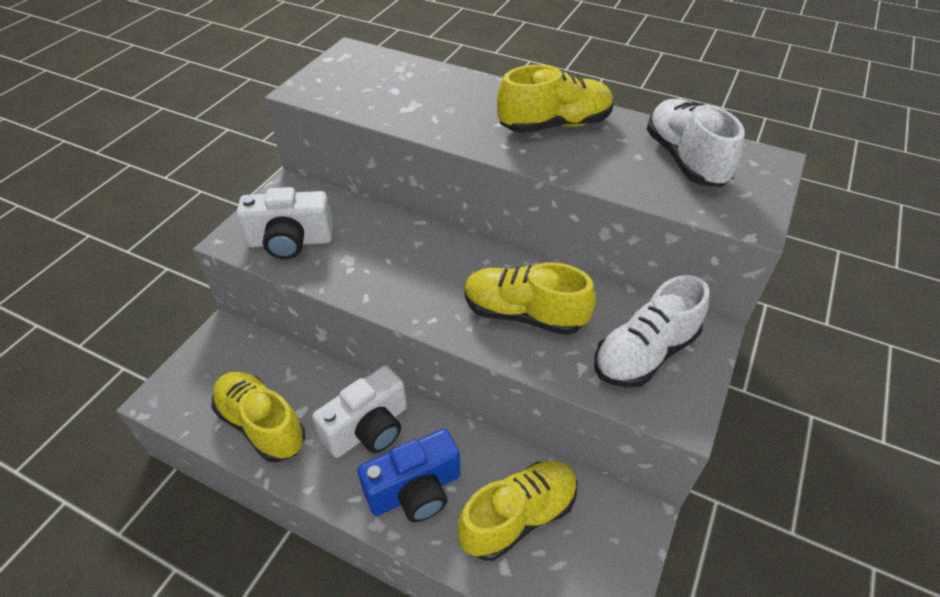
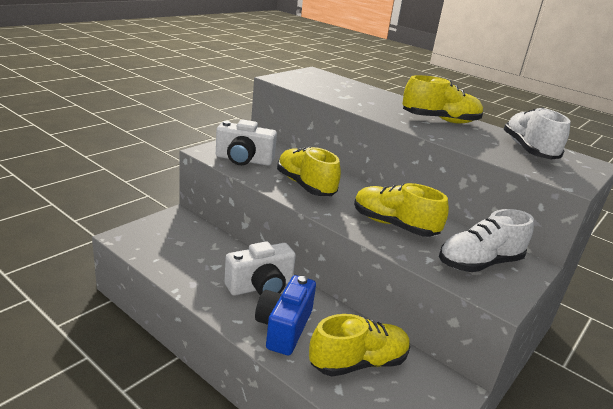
camera: 10 degrees right, 20 degrees down
yellow shoe [211,372,305,462] -> yellow shoe moved to [277,147,341,196]
blue camera [357,429,460,522] -> blue camera turned 120 degrees clockwise [255,275,316,355]

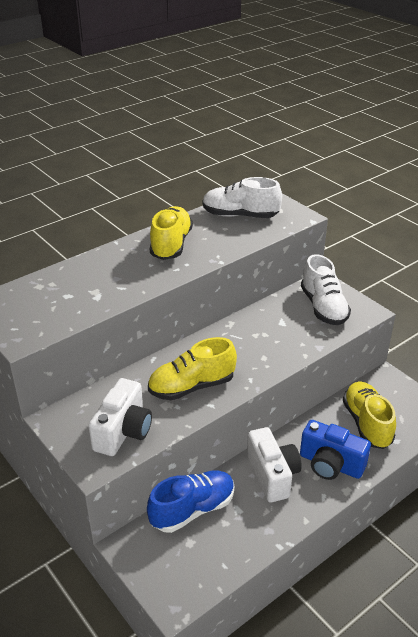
camera: 75 degrees left, 10 degrees up
yellow shoe [354,183,449,237] -> none
none -> blue shoe [147,470,235,533]

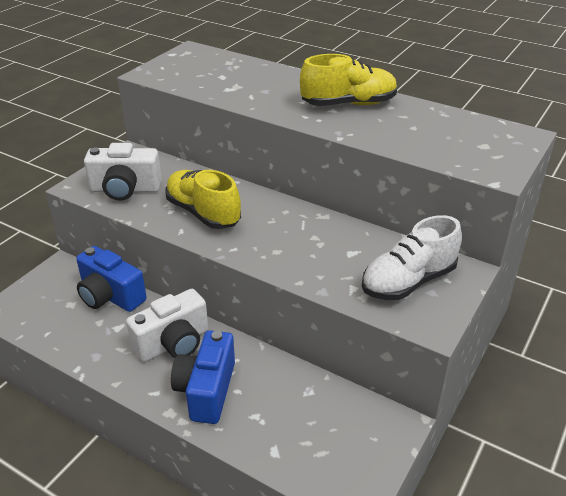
camera: 70 degrees right, 0 degrees up
blue shoe [147,470,235,533] -> blue camera [76,246,147,312]
white shoe [203,177,282,218] -> none
yellow shoe [343,382,396,449] -> none

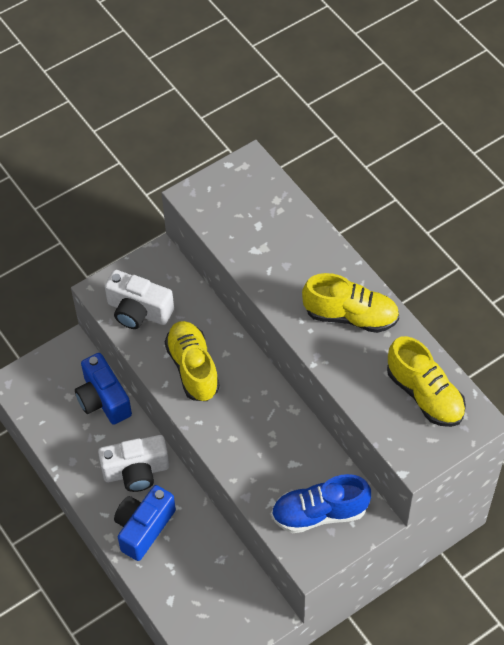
camera: 25 degrees right, 20 degrees up
white shoe [362,215,462,300] -> blue shoe [271,474,371,533]
none -> yellow shoe [387,336,466,427]

